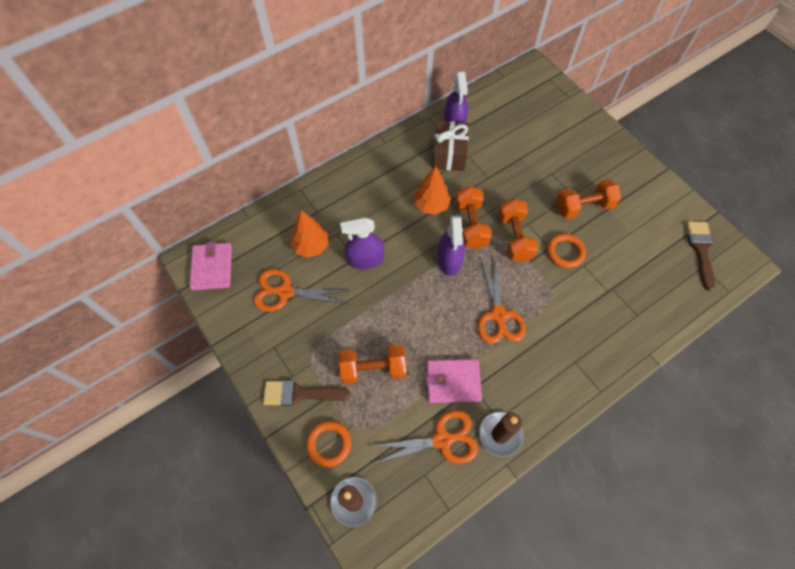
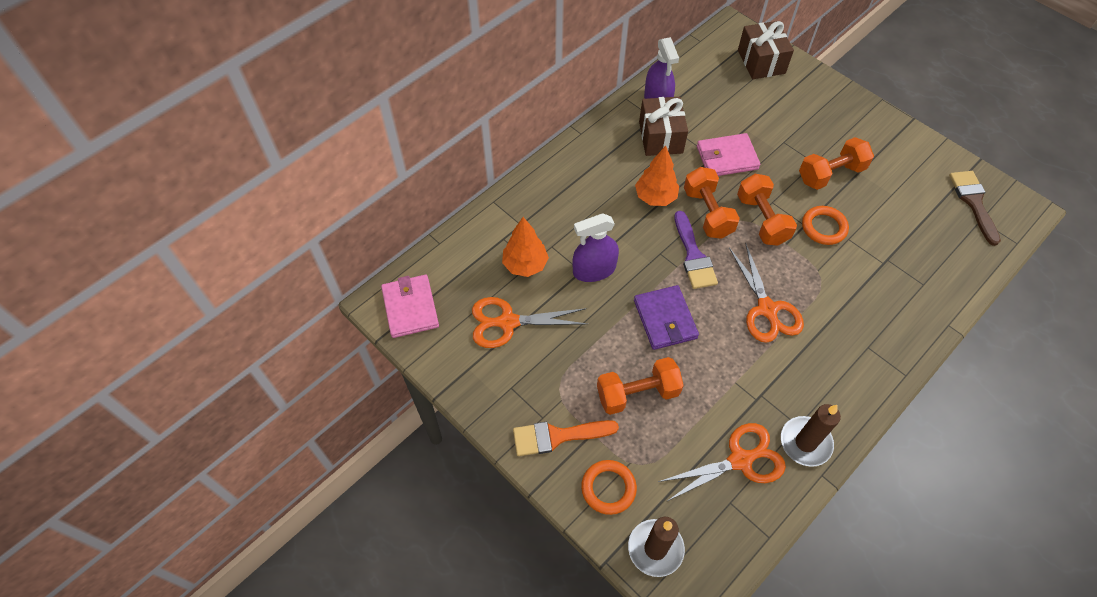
camera: 10 degrees left, 5 degrees down
brown brush [263,380,350,406] -> orange brush [513,420,619,456]
pink wallet [426,359,482,403] -> pink wallet moved to [697,133,760,176]
purple spray bottle [438,216,465,276] -> purple brush [674,211,718,289]
none -> purple wallet [634,285,699,350]
none -> brown gift [738,21,794,79]

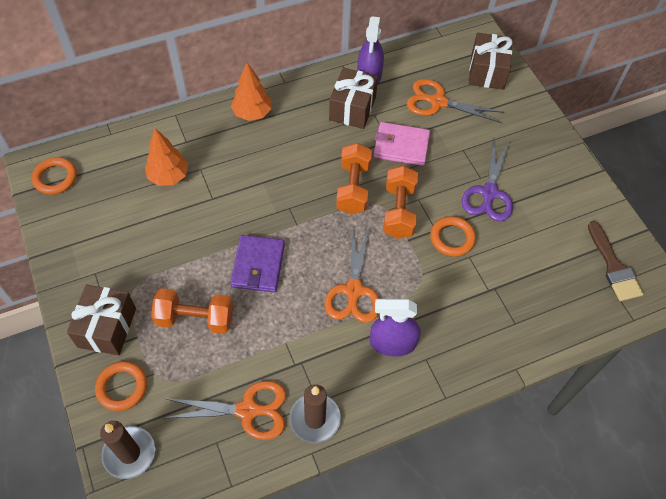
camera: 20 degrees right, 0 degrees up
pink wallet [381,275,439,338] -> orange ring [32,157,77,195]
orange scissors [472,297,587,348] -> orange scissors moved to [407,79,504,123]
orange brush [513,420,619,456] -> brown gift [67,285,136,355]
purple spray bottle [572,214,619,282] -> purple spray bottle moved to [370,299,421,357]
orange tree [635,146,679,206] -> orange tree moved to [231,63,271,121]
purple brush [674,211,718,289] -> none
orange dumbbell [799,137,874,190] -> purple scissors [461,141,513,221]
brown brush [949,171,1001,246] -> brown brush turned 150 degrees clockwise [588,221,643,301]

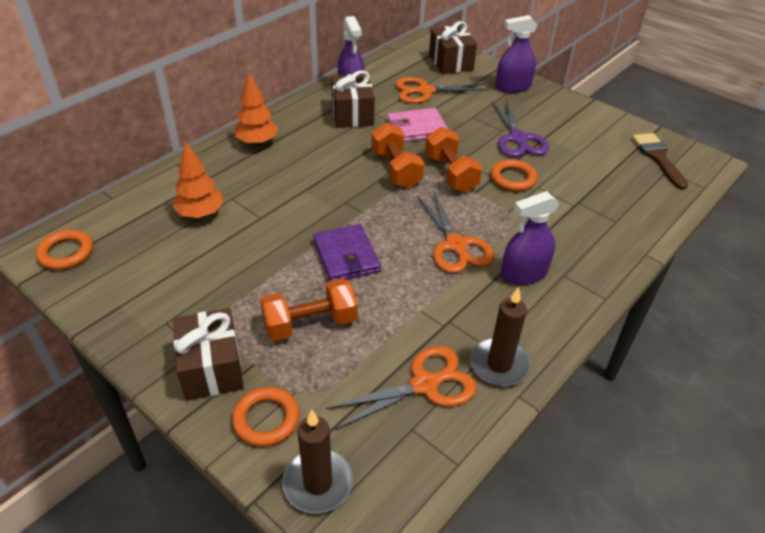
camera: 25 degrees left, 15 degrees down
brown brush [588,221,643,301] -> brown brush turned 150 degrees counterclockwise [632,133,688,190]
none -> purple spray bottle [495,15,537,93]

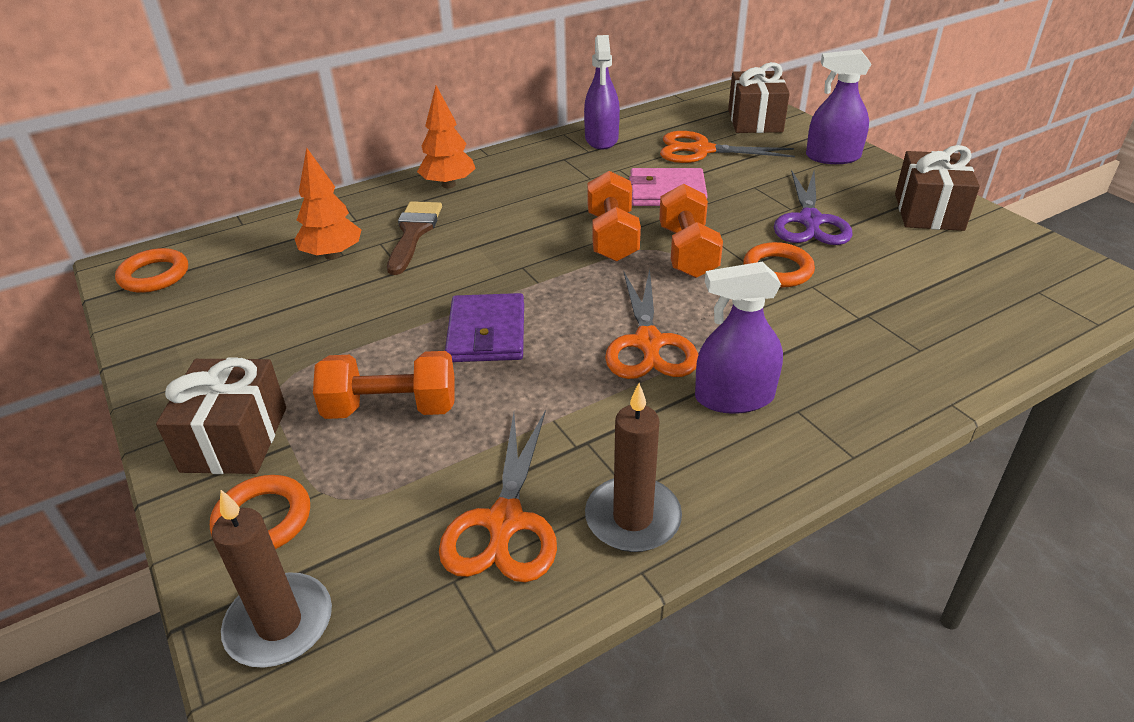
camera: 20 degrees right, 5 degrees down
orange scissors [326,346,476,430] -> orange scissors turned 105 degrees clockwise [439,410,557,583]
brown gift [331,70,375,128] -> brown gift moved to [895,145,980,231]
brown brush [632,133,688,190] -> brown brush moved to [387,201,442,275]

